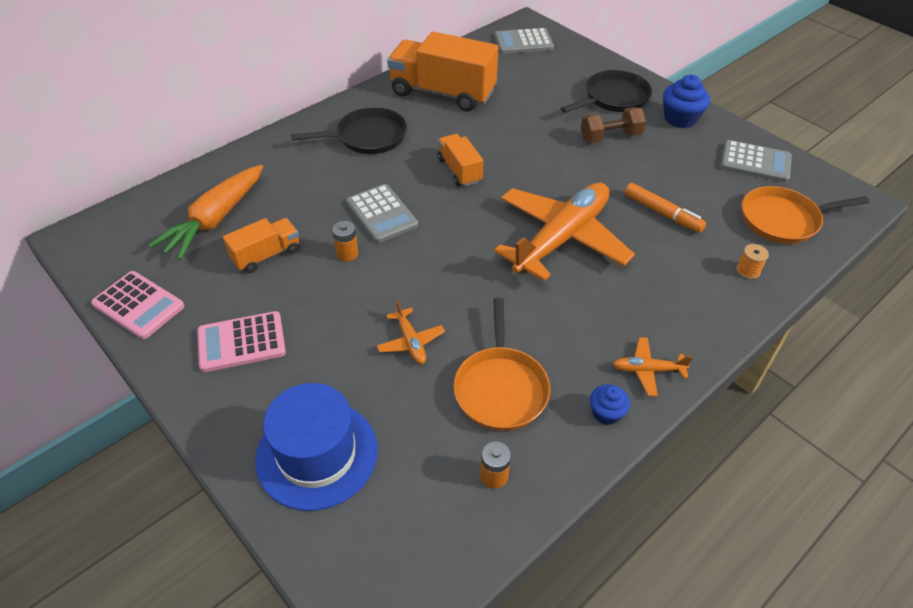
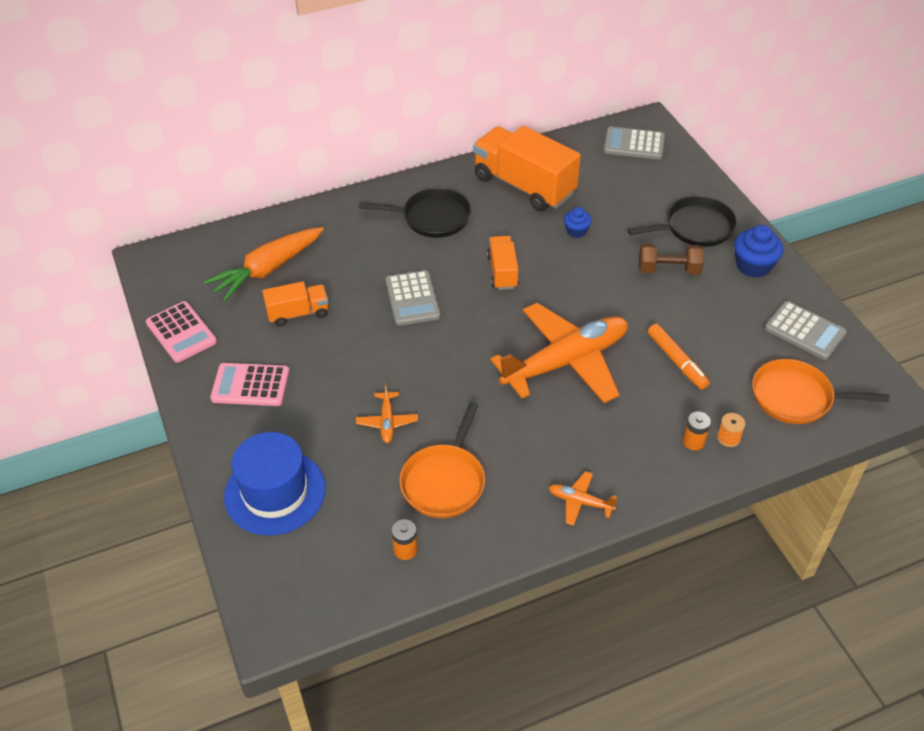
camera: 20 degrees right, 0 degrees up
orange battery [332,221,358,261] -> orange battery moved to [683,411,711,450]
blue cupcake [590,384,630,425] -> blue cupcake moved to [564,207,592,238]

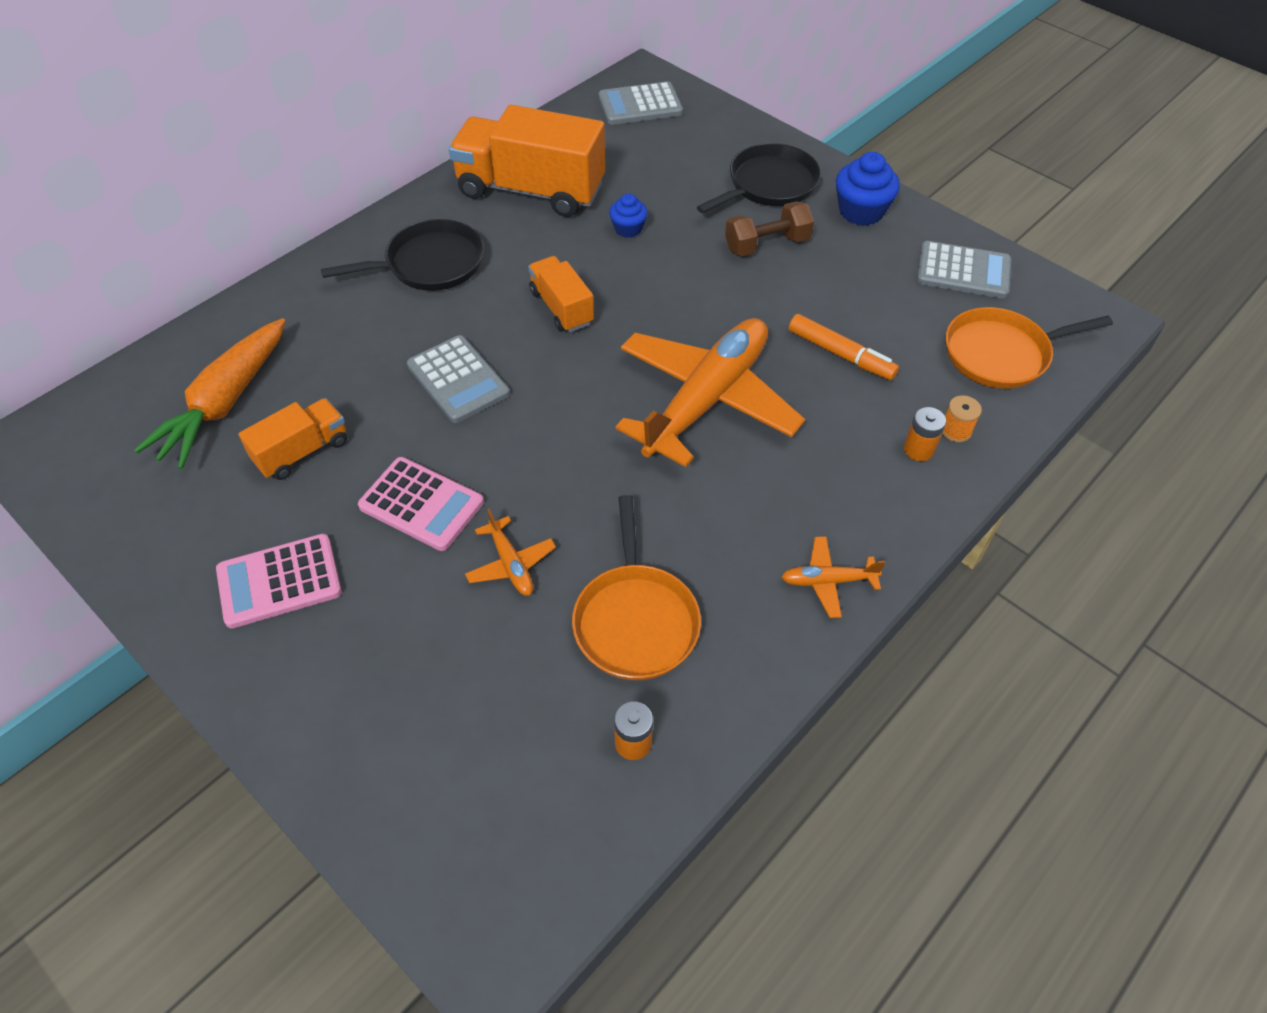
camera: 25 degrees left, 5 degrees up
pink calculator [146,301,217,363] -> pink calculator moved to [358,457,484,551]
blue hat [224,432,326,536] -> none

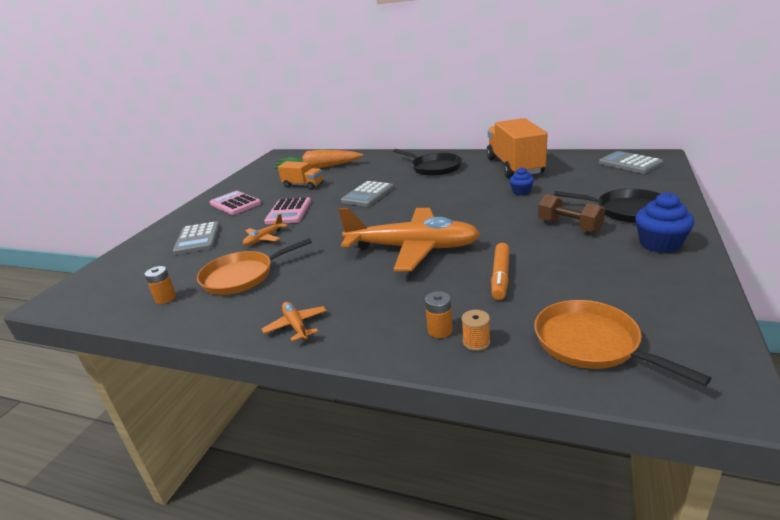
camera: 70 degrees right, 25 degrees down
orange truck [528,256,594,332] -> none
grey calculator [917,241,1011,299] -> grey calculator moved to [173,221,220,255]

